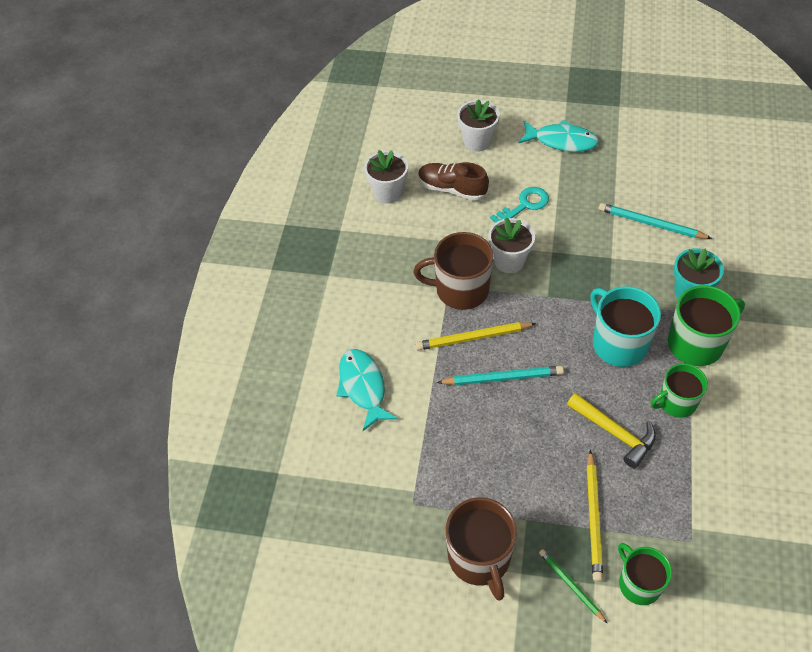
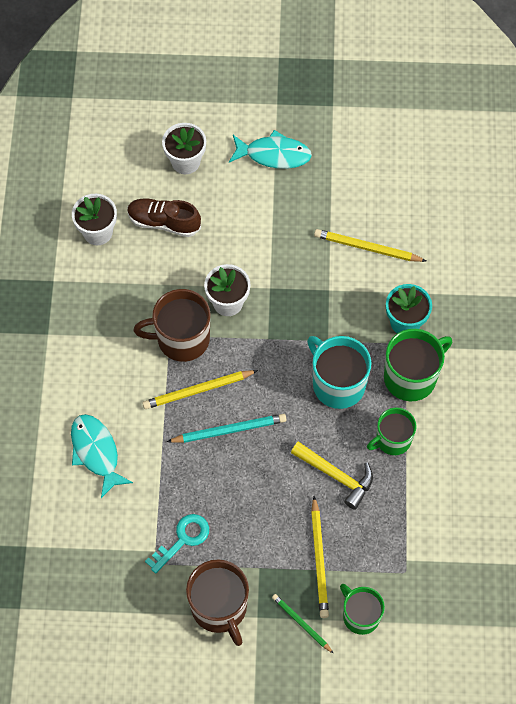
camera: 10 degrees left, 10 degrees up
turquoise key [490,187,549,223] -> turquoise key moved to [145,514,209,574]
turquoise pencil [599,203,712,239] -> yellow pencil [314,229,426,262]

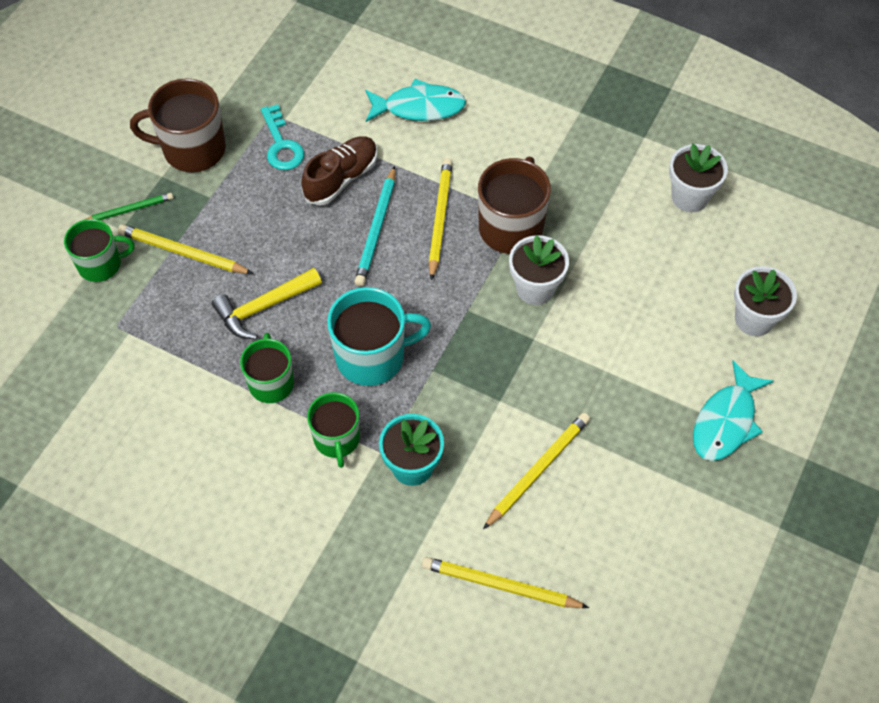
camera: 115 degrees right, 5 degrees down
brown shoe [127,199,201,237] -> brown shoe moved to [301,137,377,206]
green mug [384,329,452,401] -> green mug [307,392,360,468], size x0.66
none -> yellow pencil [422,557,589,608]

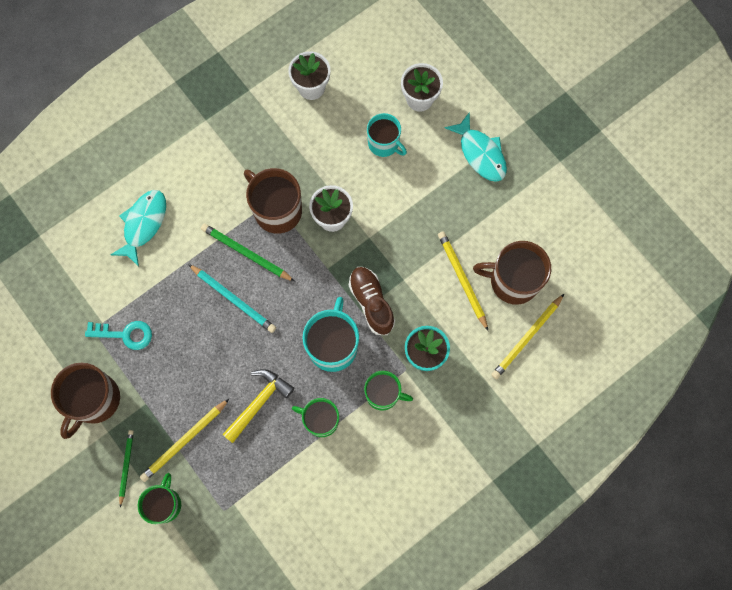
camera: 65 degrees left, 15 degrees up
yellow hammer [212,268,322,339] -> yellow hammer turned 135 degrees counterclockwise [222,369,294,443]
brown shoe [301,137,377,206] -> brown shoe moved to [349,267,395,335]
yellow pencil [429,158,453,281] -> green pencil [201,224,295,282]
none -> turquoise mug [367,113,407,157]
none -> brown mug [473,241,551,305]

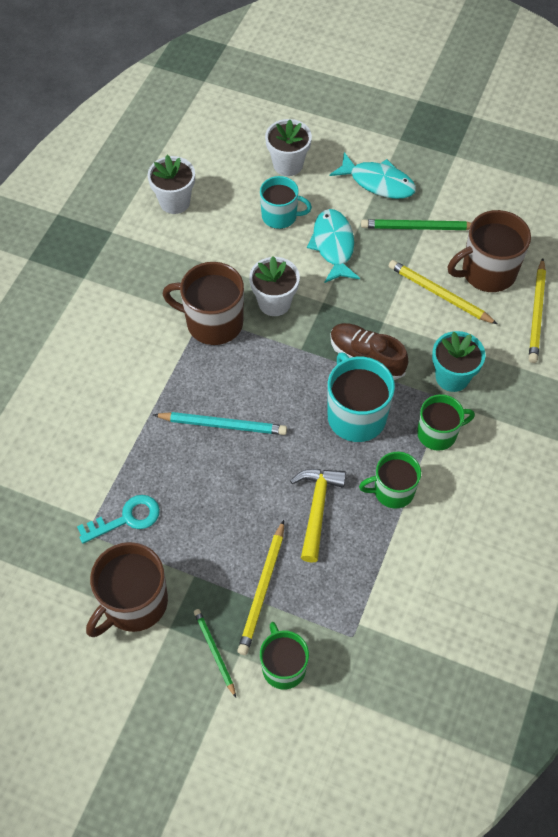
camera: 30 degrees left, 15 degrees down
brown mug [51,362,120,439] -> brown mug turned 45 degrees clockwise [86,542,168,637]
turquoise fish [110,190,166,267] -> turquoise fish moved to [307,209,360,283]
green pencil [201,224,295,282] -> green pencil moved to [361,219,471,230]

